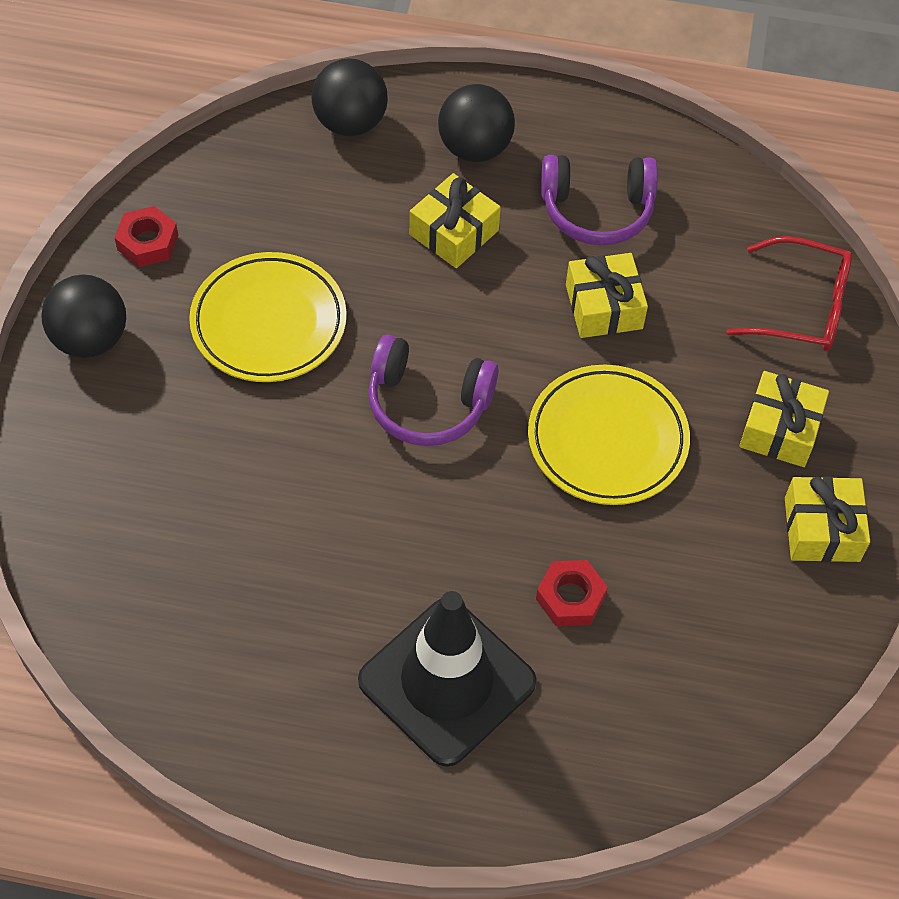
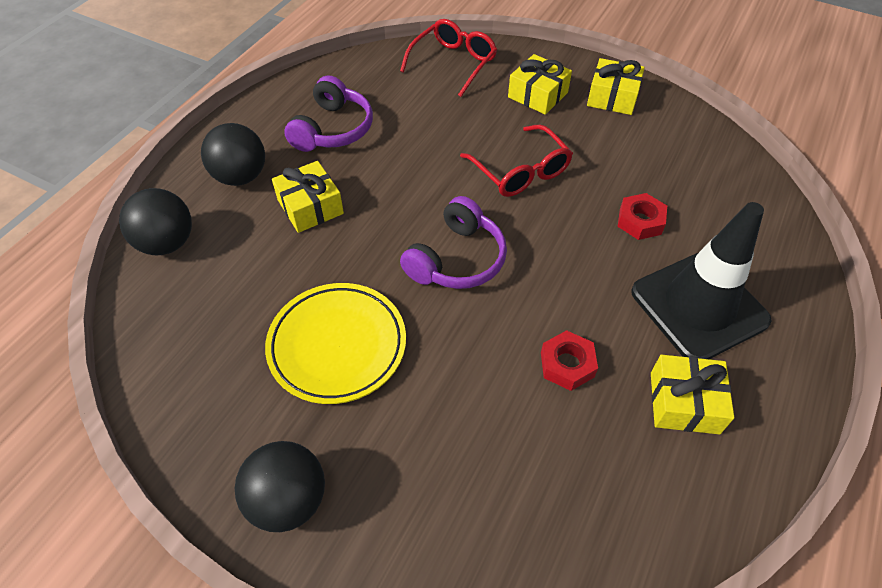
camera: 70 degrees left, 5 degrees down
red nut [115,206,178,267] -> red nut moved to [541,330,598,391]
yellow plate [528,365,690,505] -> red glasses [460,124,573,197]
yellow gift [566,253,648,338] -> yellow gift moved to [651,355,734,434]

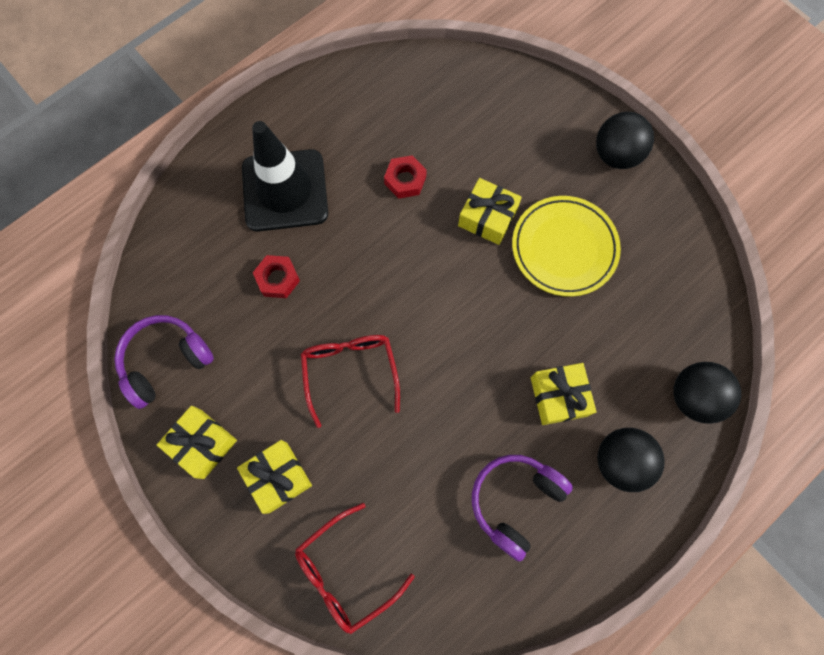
camera: 160 degrees left, 20 degrees up
purple headphones [400,196,507,289] -> purple headphones moved to [114,315,214,409]
yellow gift [651,355,734,434] -> yellow gift moved to [458,178,522,245]

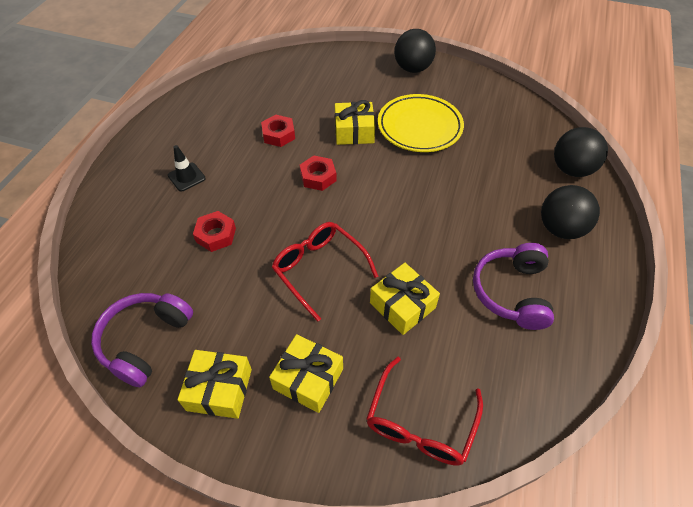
camera: 30 degrees left, 20 degrees down
black traffic cone [242,121,328,232] -> black traffic cone [168,145,206,192], size x0.41
yellow gift [531,363,597,425] -> yellow gift moved to [370,263,440,335]
none -> red nut [300,156,337,191]

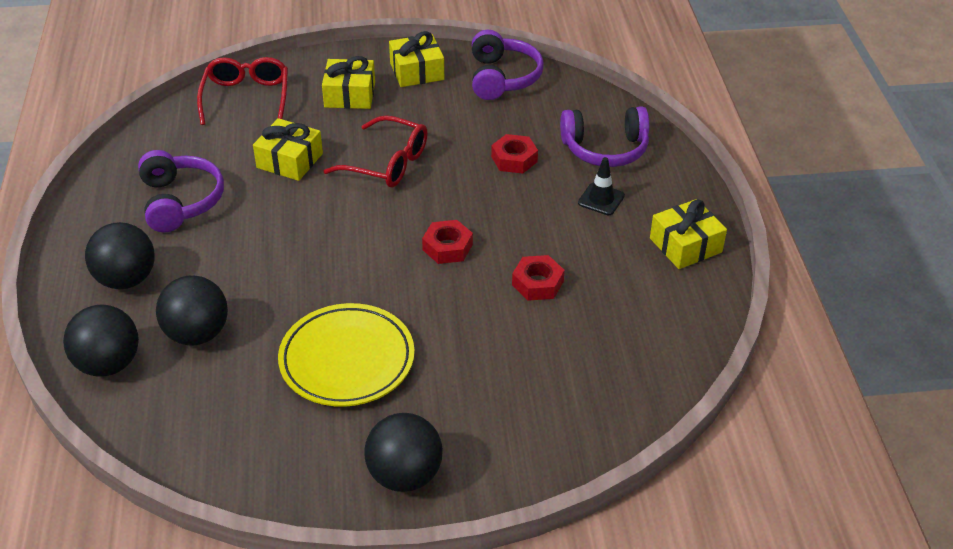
camera: 155 degrees right, 10 degrees down
yellow gift [335,100,375,145] -> yellow gift moved to [650,199,727,269]
none -> black ball [156,275,228,346]
none -> purple headphones [560,106,649,167]

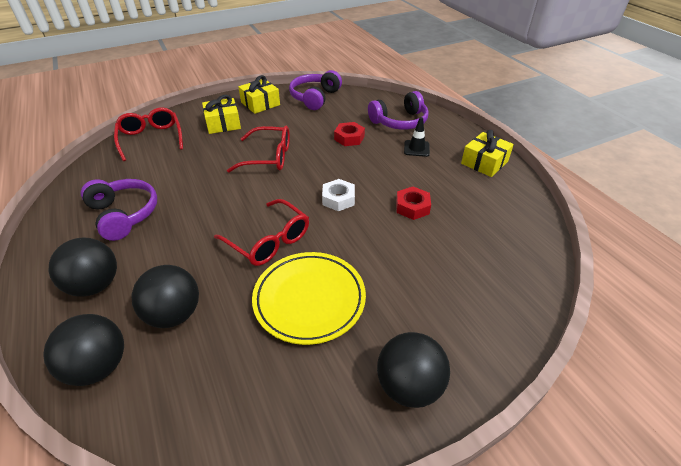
camera: 20 degrees left, 0 degrees up
yellow gift [253,118,323,181] -> none
red nut [422,220,473,264] -> white nut [322,179,355,211]
purple headphones [472,30,544,100] -> purple headphones turned 135 degrees counterclockwise [289,70,342,110]
none -> red glasses [214,199,309,266]

